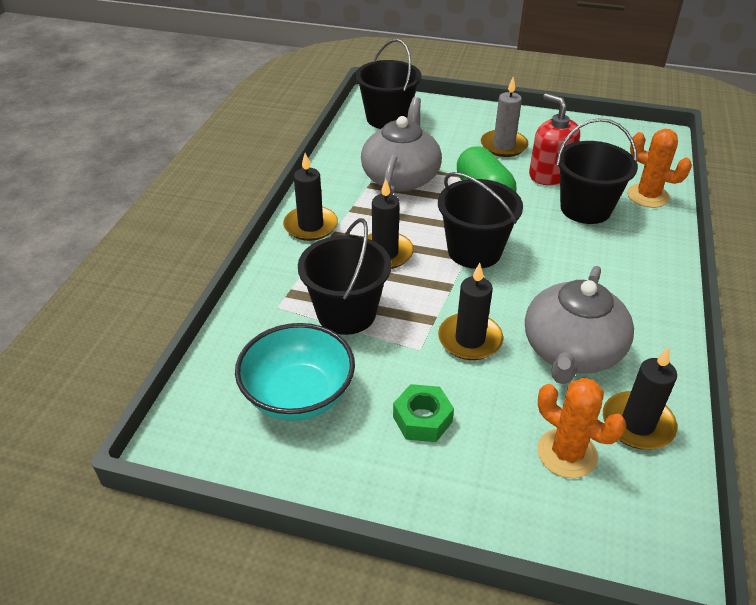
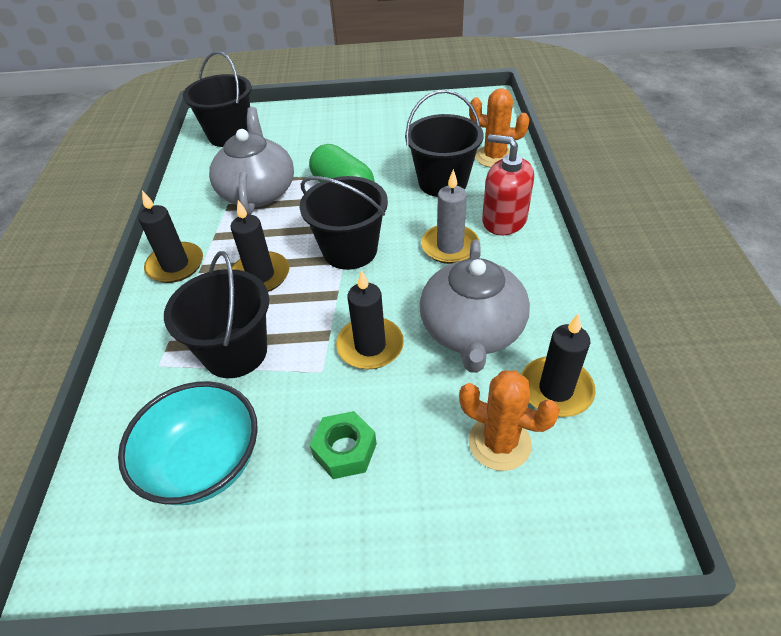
camera: 15 degrees left, 5 degrees up
grey candle [481,77,528,157] -> grey candle moved to [421,169,480,264]
red soap dispenser [529,93,580,185] -> red soap dispenser moved to [482,134,534,235]

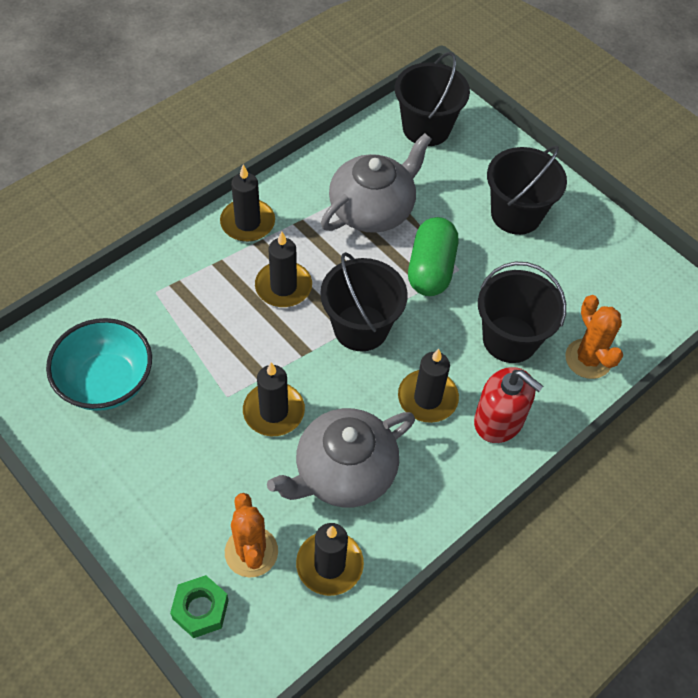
camera: 45 degrees right, 10 degrees up
black bucket [164,251,269,378] -> black bucket moved to [487,146,567,235]
green nut [310,411,377,479] -> green nut moved to [170,575,229,638]
grey candle [421,169,480,264] -> black candle [398,349,459,423]
red soap dispenser [482,134,534,235] -> red soap dispenser turned 135 degrees clockwise [474,367,543,443]

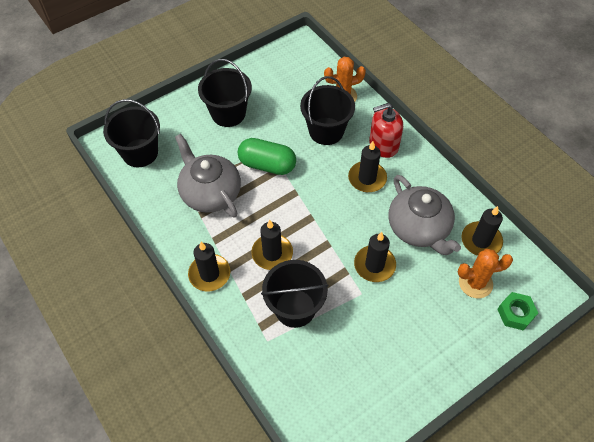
camera: 80 degrees left, 0 degrees up
turquoise bowl [46,318,152,411] -> none
black bucket [320,252,408,351] -> black bucket moved to [261,260,328,328]
red soap dispenser [474,367,543,443] -> red soap dispenser turned 150 degrees counterclockwise [369,103,403,158]

